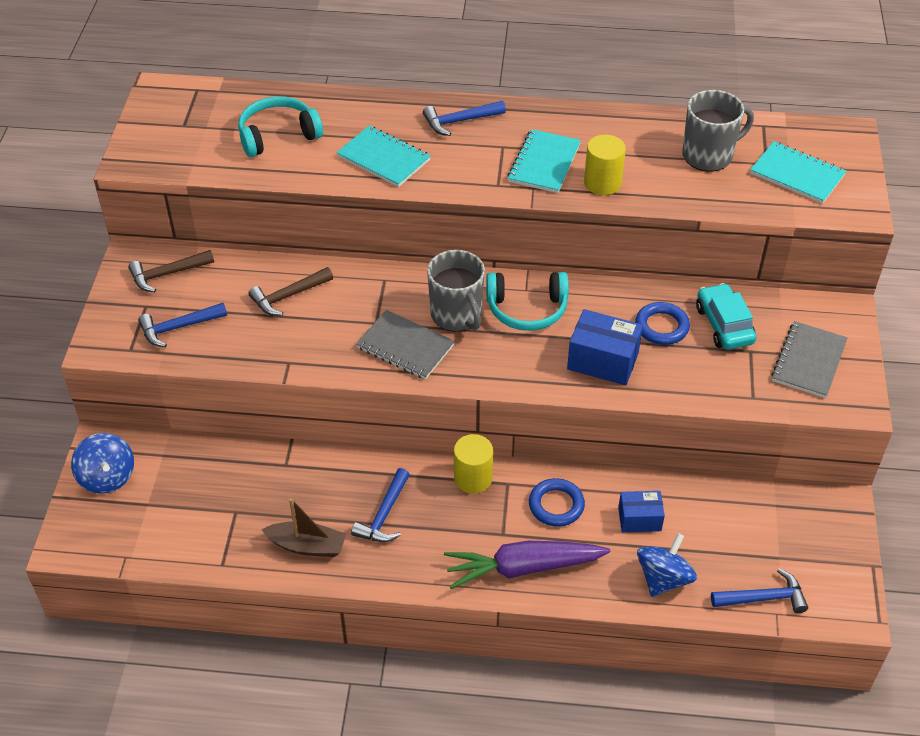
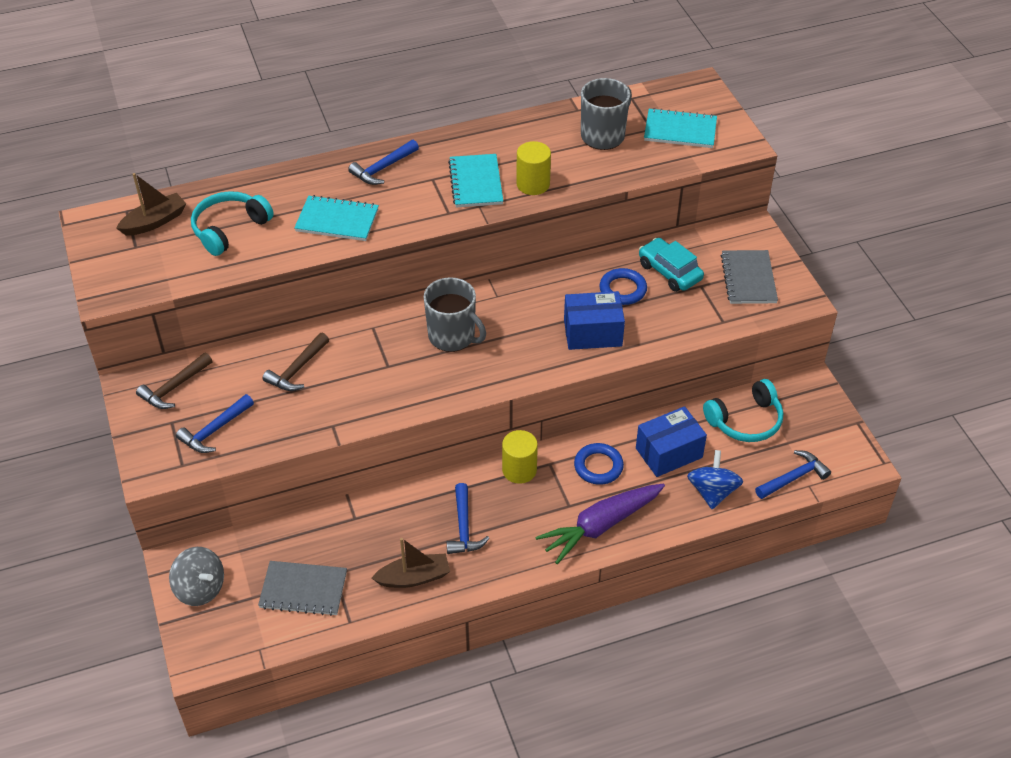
camera: 25 degrees left, 0 degrees up
blue spinning top [71,433,134,494] -> grey spinning top [169,547,224,606]
grey notebook [356,310,455,380] -> grey notebook moved to [258,561,347,616]
turquoise headphones [486,272,569,331] -> turquoise headphones moved to [703,379,783,442]
blue box [618,491,665,532] -> blue box [636,406,707,477], size x1.56
none -> brown boat [116,173,186,236]

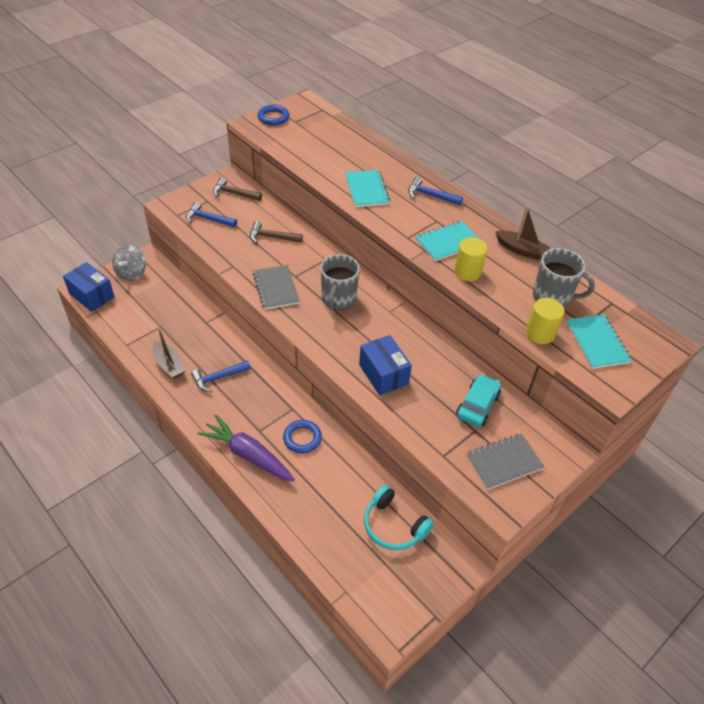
camera: 65 degrees right, 0 degrees up
brown boat [116,173,186,236] -> brown boat moved to [495,206,550,260]
turquoise headphones [191,191,274,256] -> none
grey notebook [258,561,347,616] -> grey notebook moved to [253,265,300,310]
yellow cylinder [502,430,538,484] -> yellow cylinder moved to [526,298,564,344]
blue ring [599,268,647,305] -> blue ring moved to [258,105,289,125]
blue box [636,406,707,477] -> blue box moved to [63,262,114,312]
blue spinning top [687,450,743,509] -> none
blue hammer [755,450,831,499] -> none

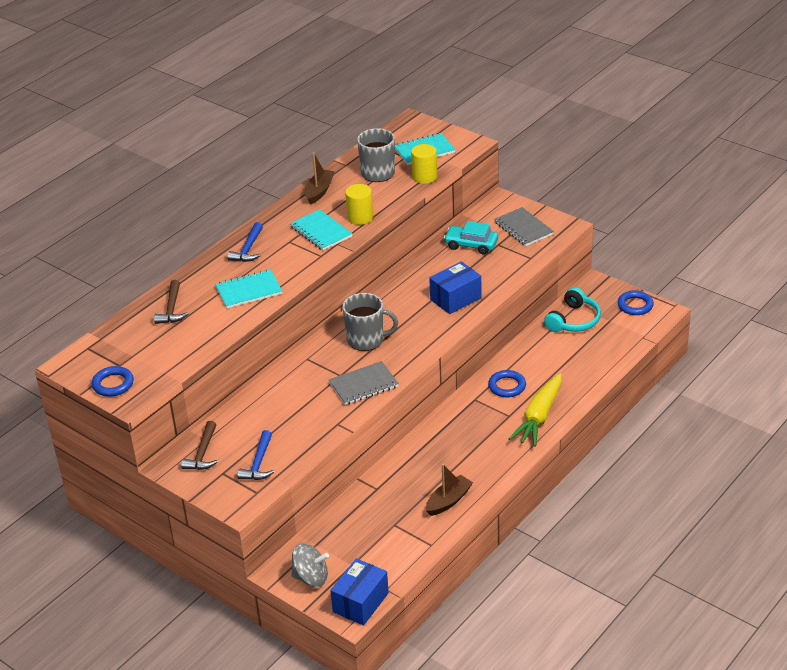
camera: 95 degrees left, 10 degrees down
blue hammer [191,360,251,392] -> none
purple carrot [197,415,295,481] -> yellow carrot [509,373,562,447]
brown hammer [250,221,303,243] -> brown hammer moved to [154,280,188,324]
none -> blue ring [618,290,654,315]

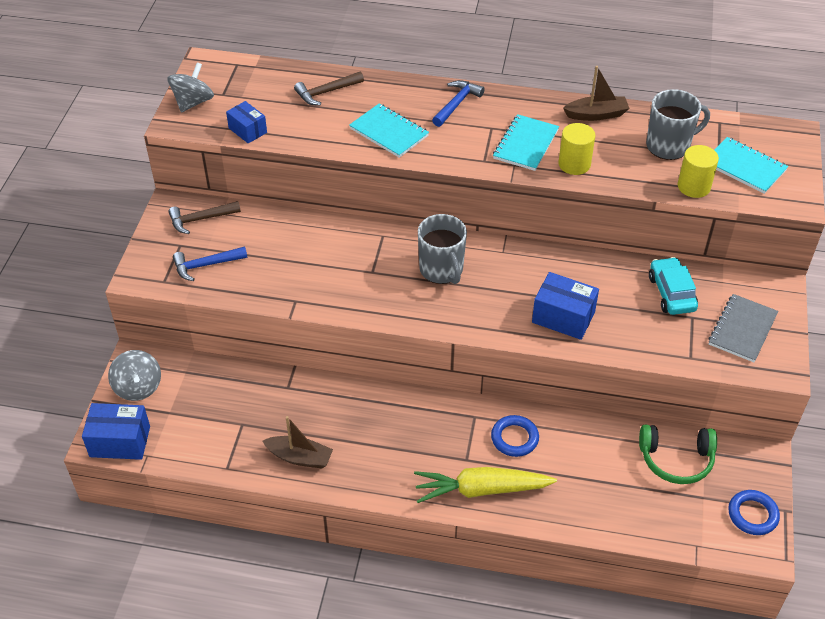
camera: 60 degrees right, 10 degrees up
blue ring [92,366,134,397] -> grey spinning top [167,62,214,113]
blue hammer [227,222,263,262] -> blue hammer turned 135 degrees clockwise [432,80,485,127]
grey notebook [329,361,399,405] -> none
turquoise headphones [544,287,601,332] -> green headphones [639,425,717,484]
none -> blue box [226,101,267,143]

